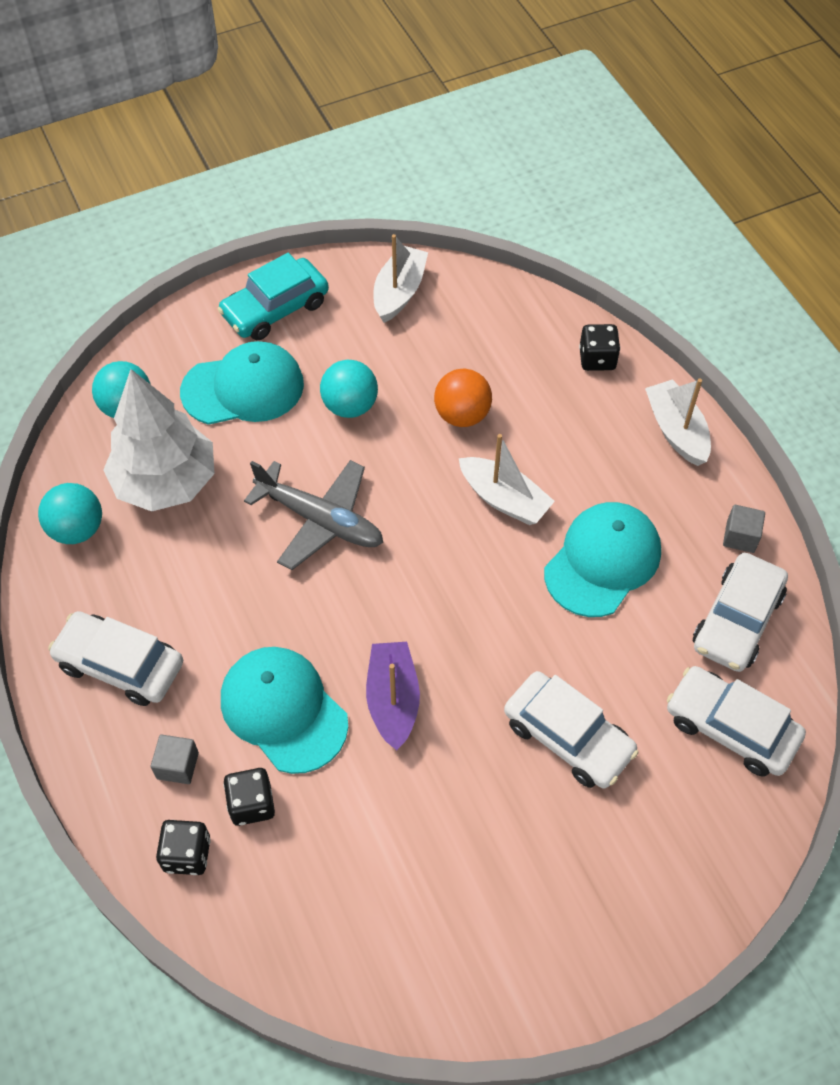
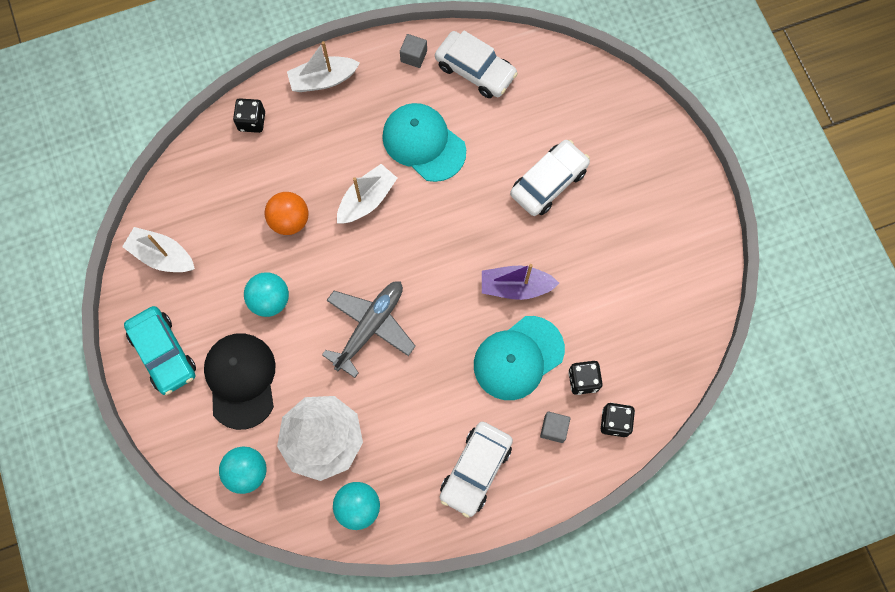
camera: 85 degrees left, 15 degrees up
turquoise cap [180,341,304,425] -> black cap [204,333,276,430]
white car [667,666,806,776] -> none

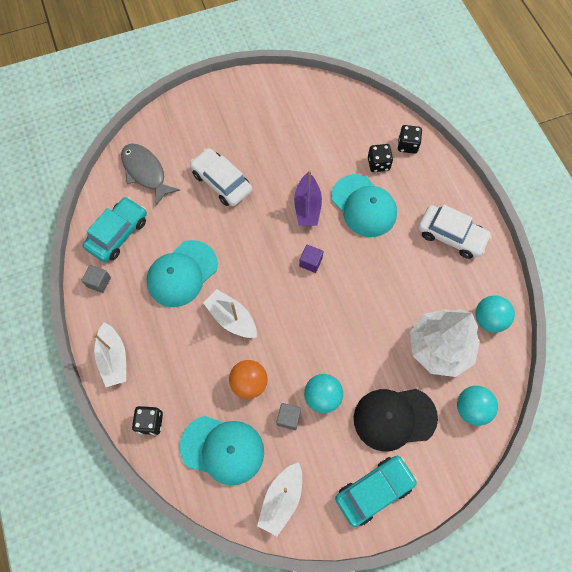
camera: 90 degrees left, 5 degrees down
grey plane [322,281,416,378] -> none
white car [435,31,518,98] -> turquoise car [83,197,147,262]
grey cube [540,411,571,443] -> grey cube moved to [277,403,301,430]
none -> grey fish [121,144,180,206]
none -> turquoise cap [180,416,264,485]
none -> purple cube [299,245,323,273]

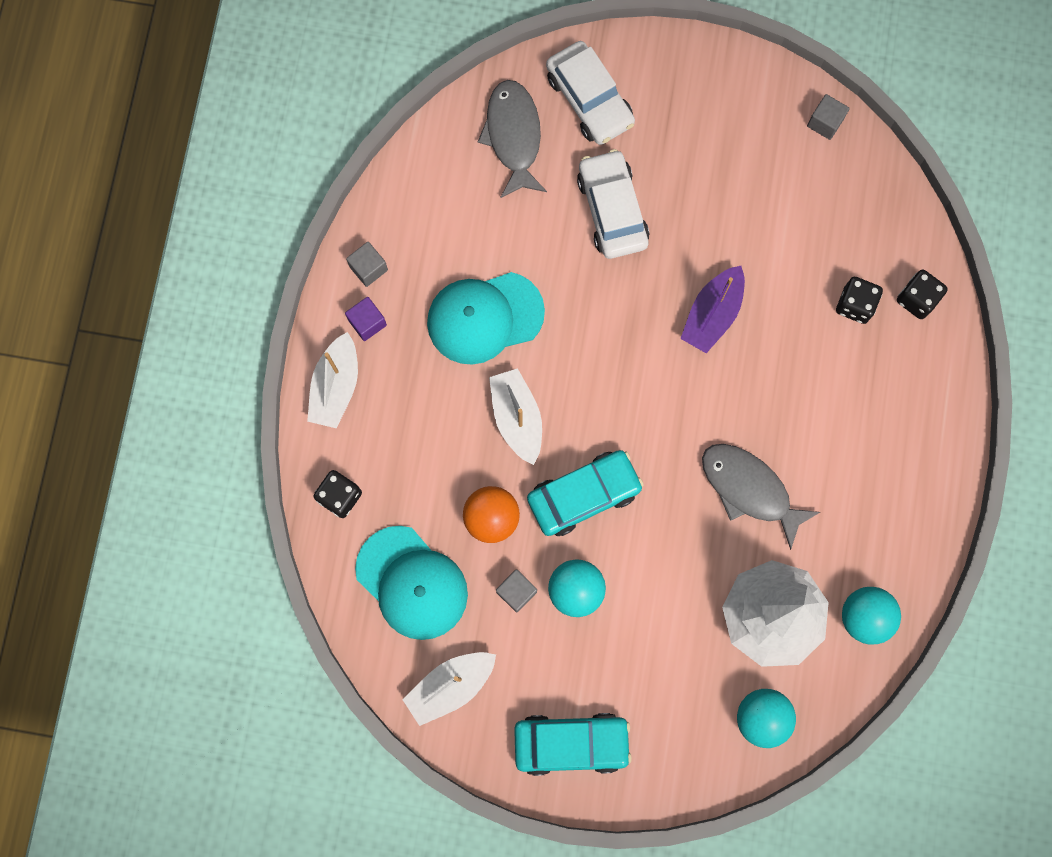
camera: 30 degrees right, 10 degrees up
turquoise car [83,197,147,262] -> turquoise car moved to [527,450,644,536]
purple cube [299,245,323,273] -> purple cube moved to [345,297,387,341]
turquoise cap [331,174,397,237] -> none
black cap [354,389,438,451] -> none
white car [418,205,492,259] -> white car moved to [546,41,635,145]
none -> grey fish [702,444,820,550]
none -> grey cube [807,94,850,140]

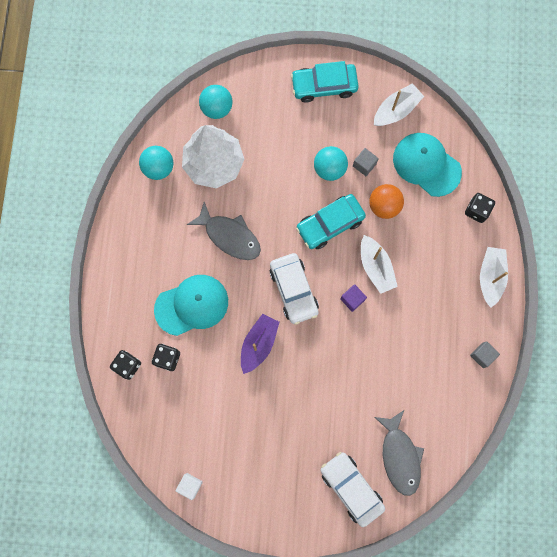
camera: 175 degrees right, 0 degrees up
purple cube [345,297,387,341] -> purple cube moved to [340,284,367,312]
turquoise cap [427,272,545,365] -> turquoise cap moved to [154,275,228,336]
white car [577,149,649,259] -> white car moved to [270,253,319,325]
grey cube [807,94,850,140] -> white cube [176,473,203,500]

